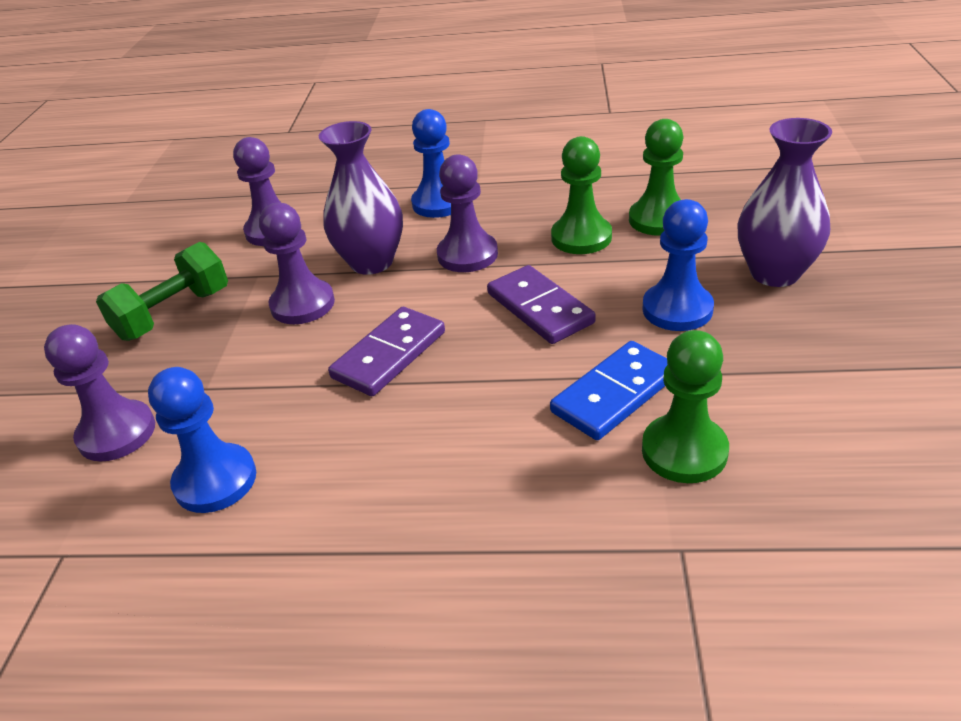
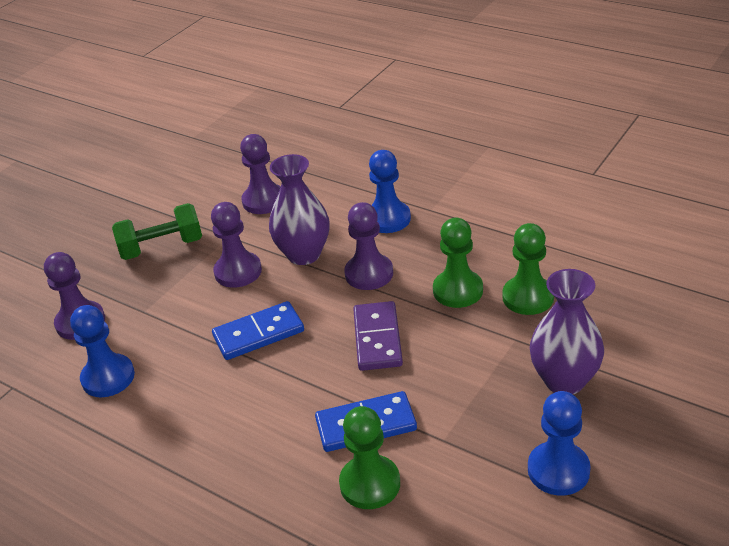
camera: 30 degrees right, 0 degrees up
purple domino [328,307,445,396] -> blue domino [212,301,304,360]
blue pawn [642,199,714,331] -> blue pawn moved to [528,391,591,496]

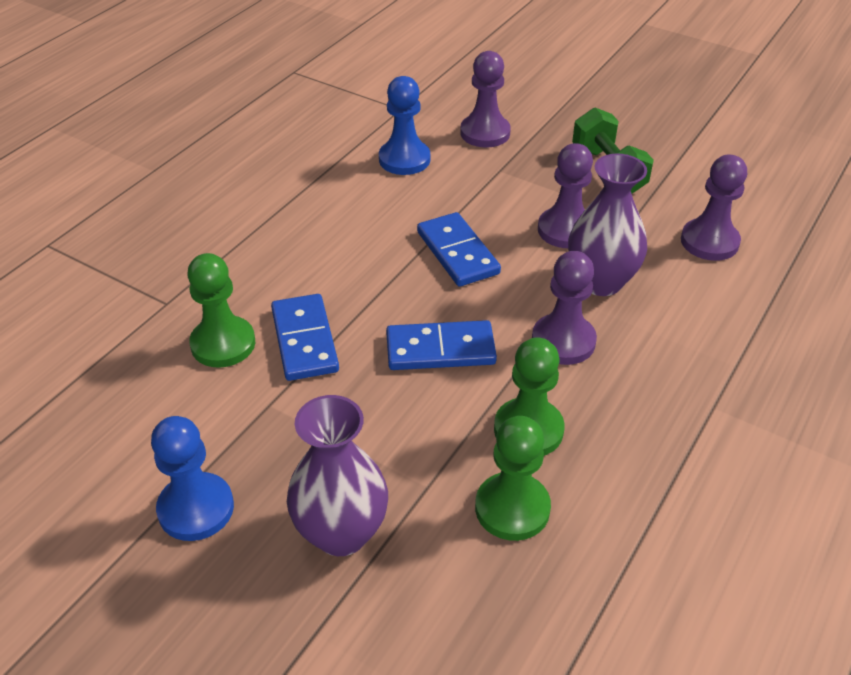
camera: 85 degrees right, 5 degrees up
purple domino [353,301,403,371] -> blue domino [386,320,497,370]
blue pawn [369,150,411,233] -> none

